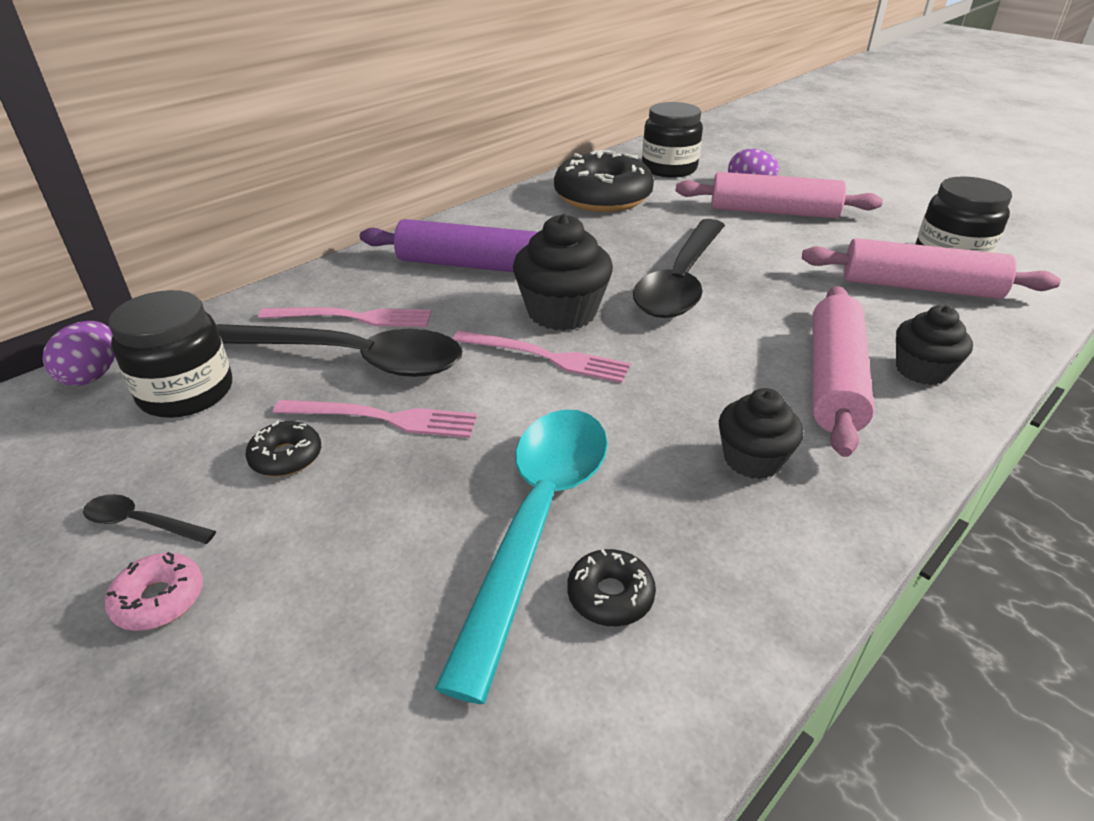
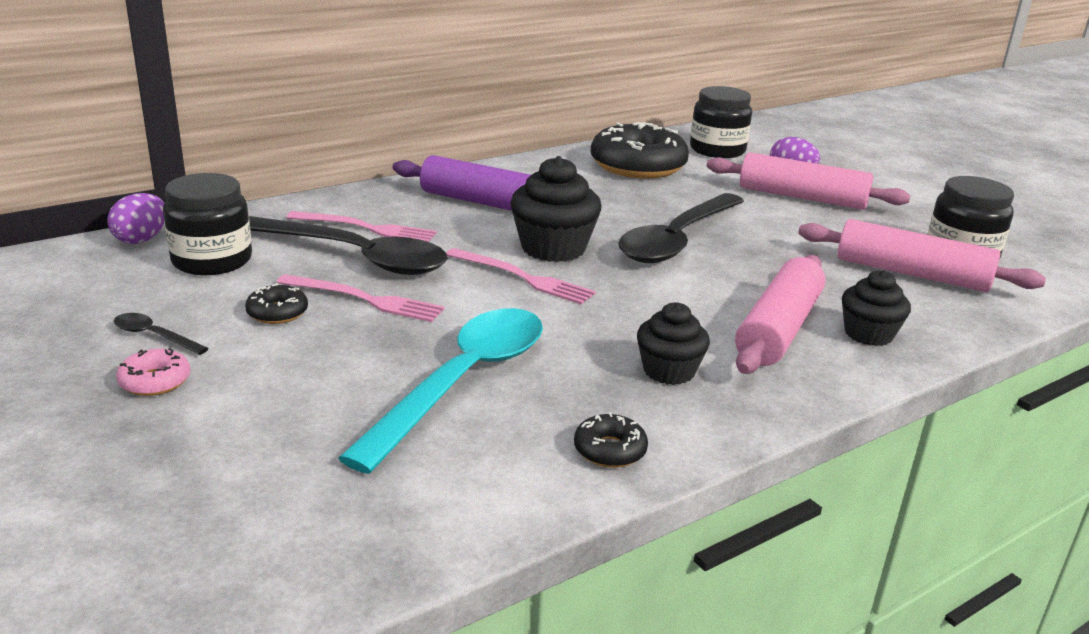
camera: 10 degrees right, 10 degrees down
black donut [567,549,656,626] -> black donut moved to [574,412,648,468]

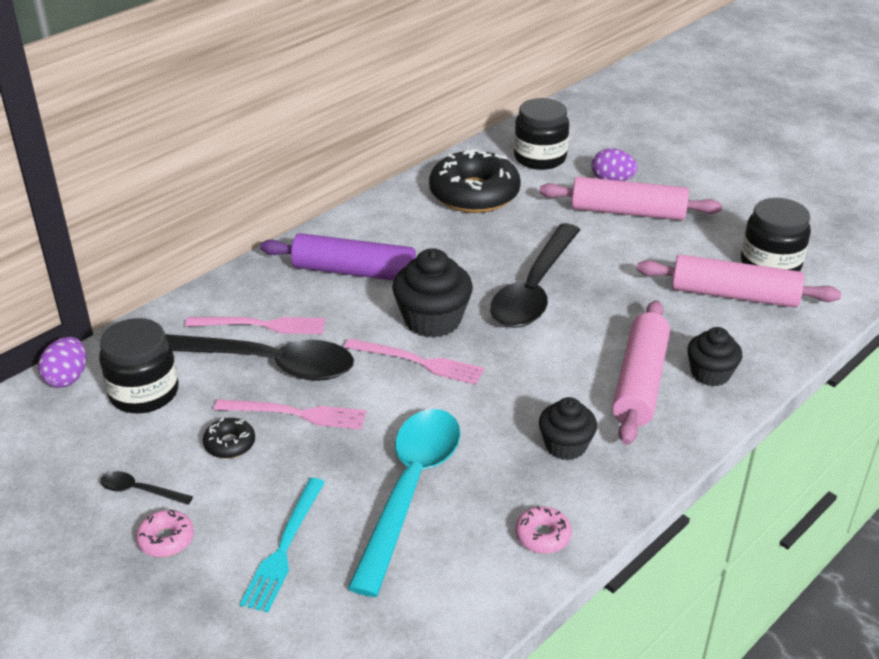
camera: 10 degrees left, 10 degrees up
black donut [574,412,648,468] -> pink donut [515,506,572,554]
none -> turquoise fork [240,478,325,612]

